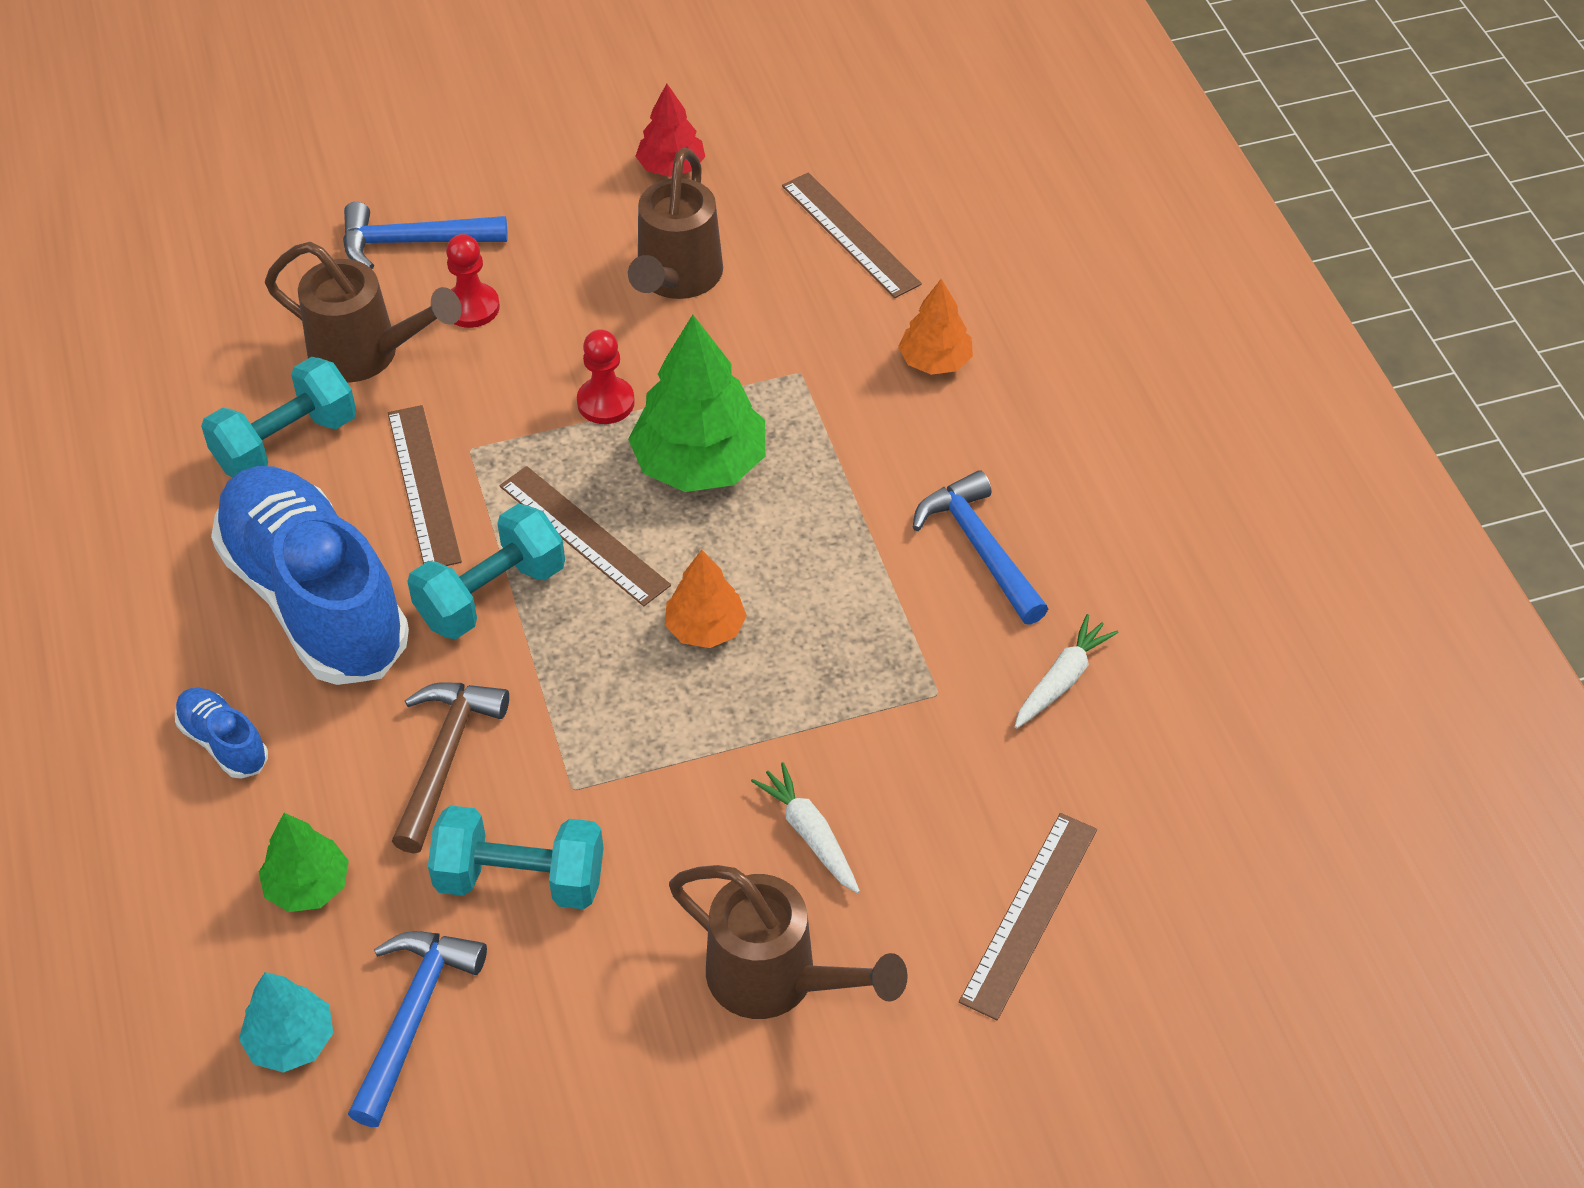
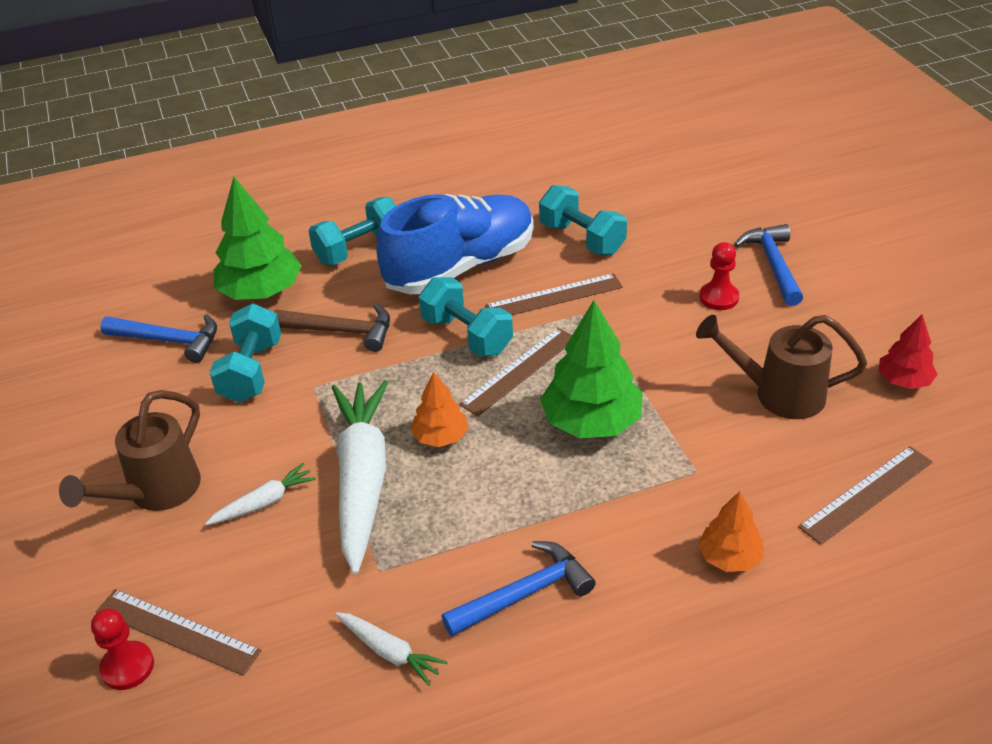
camera: 90 degrees right, 10 degrees down
blue shoe [175,688,268,779] -> turquoise dumbbell [309,197,396,265]
turquoise tree [239,972,333,1073] -> none
green tree [259,813,349,912] -> green tree [214,177,302,300], size x1.77
brown watering can [265,242,462,383] -> none
red pawn [577,329,635,424] -> red pawn moved to [91,609,154,690]
none -> white carrot [332,380,388,575]

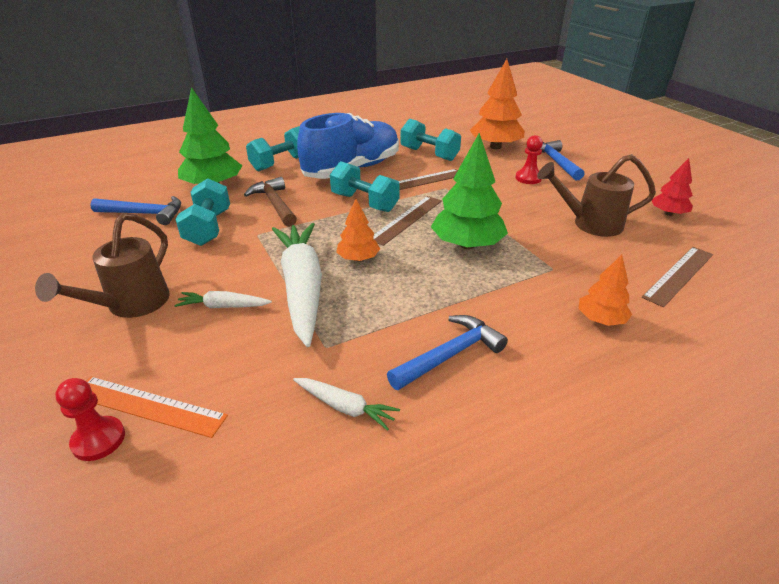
camera: 10 degrees left, 5 degrees down
brown ruler [96,589,262,676] -> orange ruler [86,377,228,438]
white carrot [205,463,316,525] -> white carrot turned 135 degrees counterclockwise [174,291,272,308]
brown hammer [274,304,390,352] -> brown hammer turned 120 degrees counterclockwise [244,177,297,227]
none -> orange tree [470,59,524,149]

